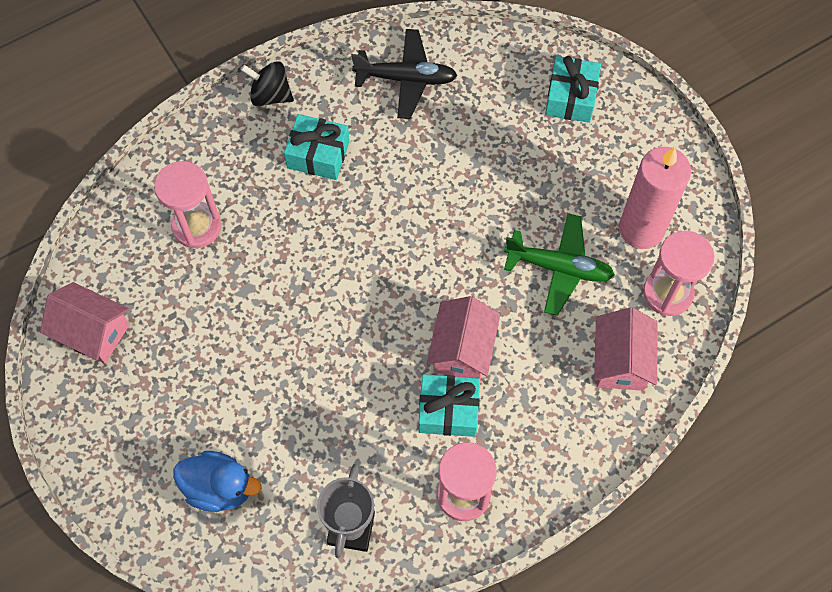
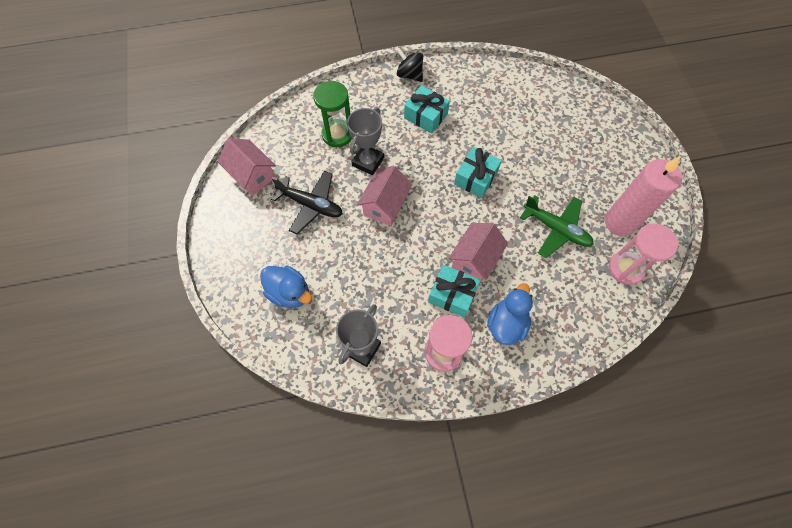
camera: 20 degrees right, 0 degrees up
pink hourglass [154,161,221,249] -> green hourglass [313,81,352,147]
black plane [351,29,457,119] -> black plane moved to [271,171,343,234]
turquoise gift [545,56,601,123] -> turquoise gift moved to [454,147,502,198]
pink house [594,307,658,391] -> pink house moved to [357,166,412,226]
none -> grey trophy [347,107,384,175]
none -> blue duck [487,283,533,345]

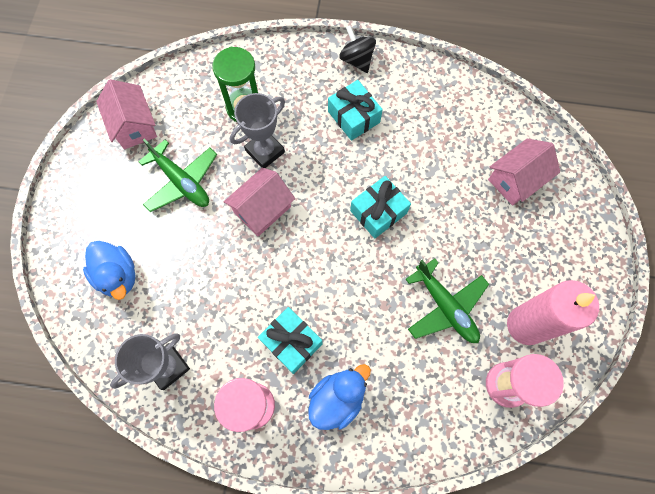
camera: 20 degrees right, 5 degrees up
black plane [271,171,343,234] -> green plane [138,139,217,212]
pink house [449,223,508,282] -> pink house moved to [488,139,560,206]

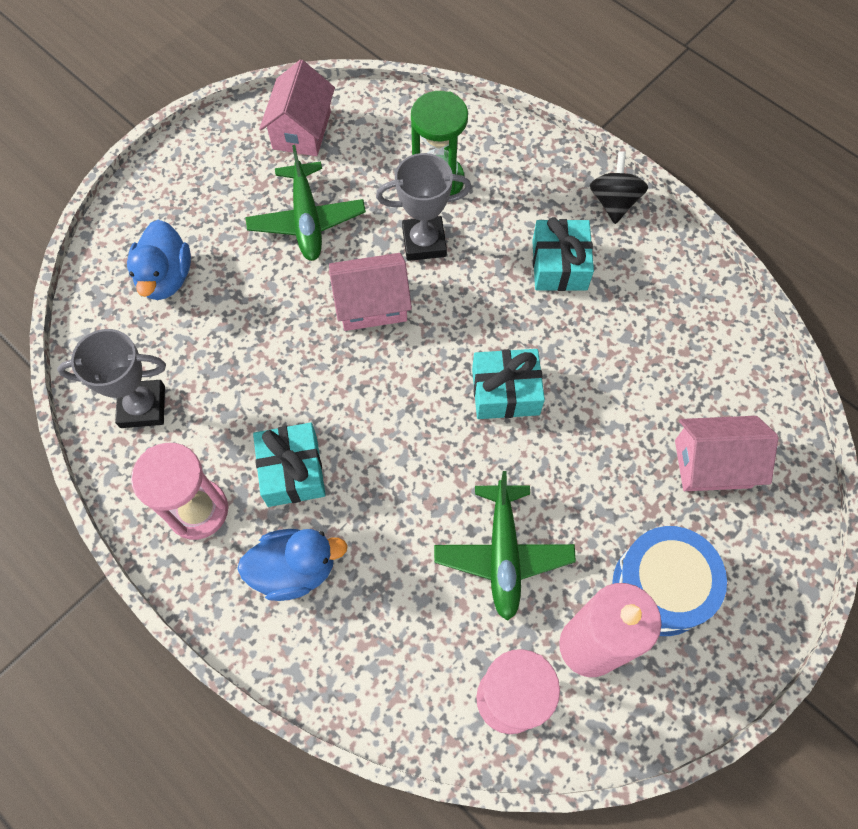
camera: 35 degrees right, 5 degrees down
none -> blue drum [612,526,727,636]

